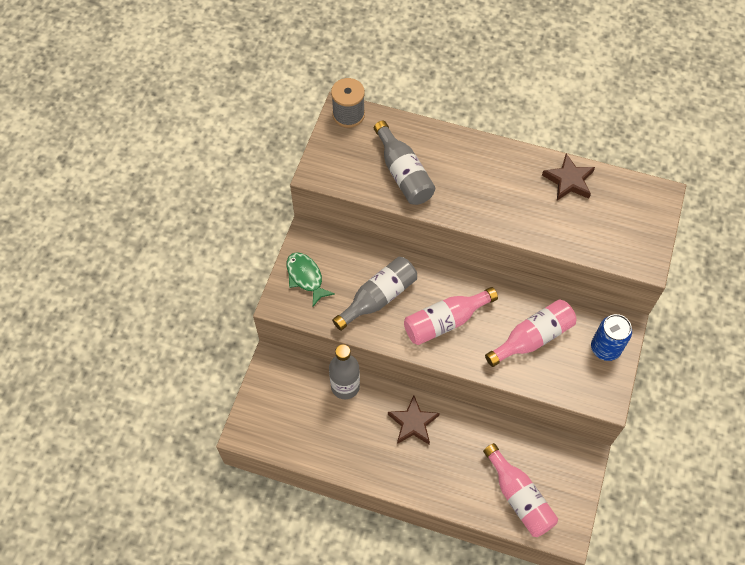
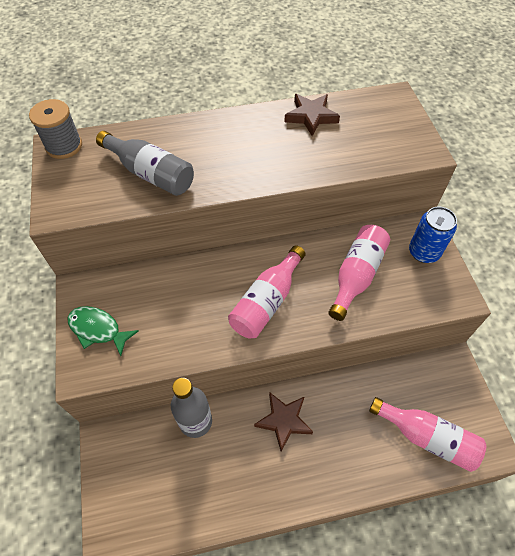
camera: 30 degrees left, 5 degrees down
grey bottle [332,257,417,331] -> none

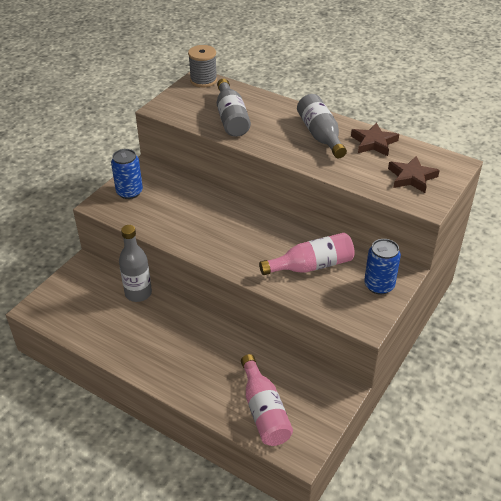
camera: 45 degrees right, 15 degrees down
green fish [68,306,139,356] -> blue can [111,149,143,199]
pink bottle [228,245,306,338] -> none
brown star [254,392,313,452] -> brown star moved to [388,156,440,193]
none -> grey bottle [297,94,347,158]

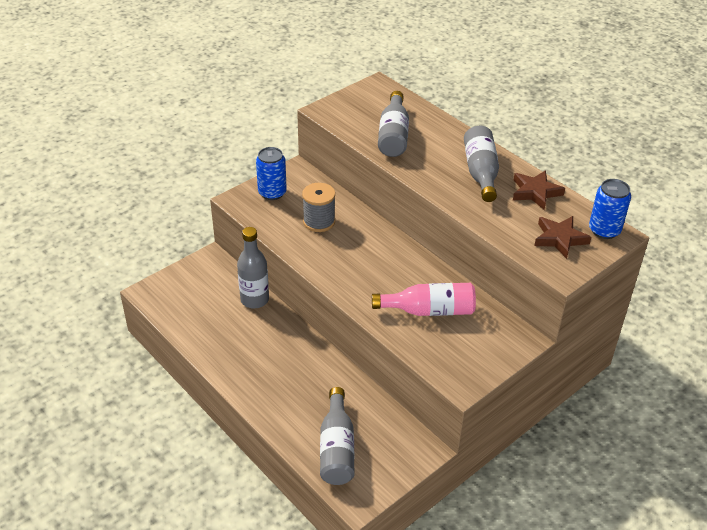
camera: 15 degrees right, 0 degrees up
grey spool [188,45,217,87] -> grey spool moved to [302,183,335,232]
pink bottle [241,354,293,446] -> grey bottle [320,387,354,485]
blue can [364,239,401,295] -> blue can moved to [589,179,631,239]

